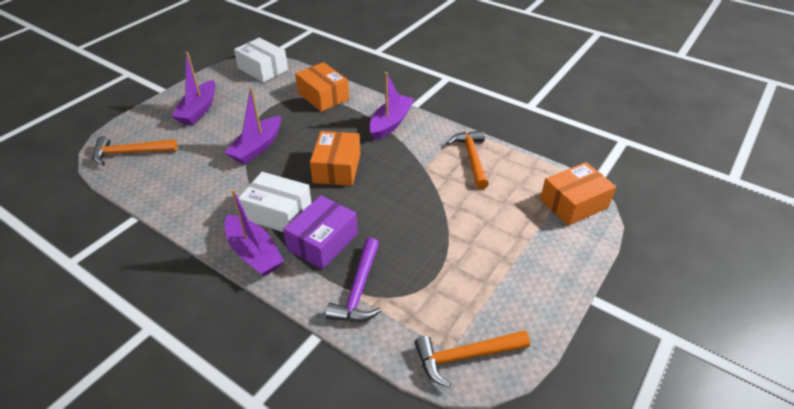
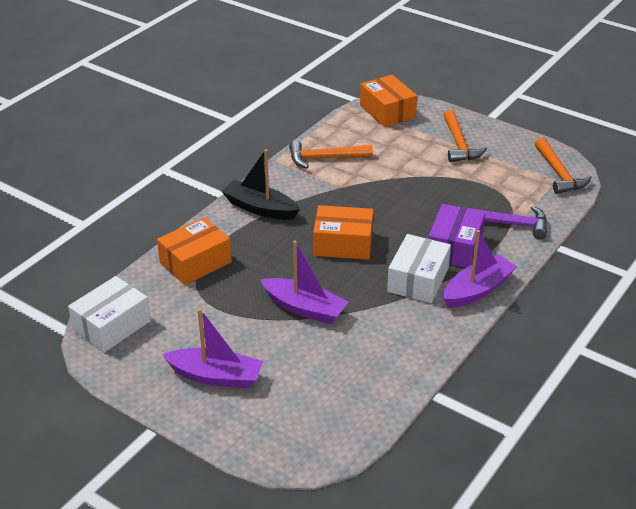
camera: 90 degrees left, 5 degrees down
orange hammer [93,136,177,165] -> orange hammer moved to [444,110,487,162]
purple box [283,195,358,269] -> purple box turned 75 degrees clockwise [428,204,485,268]
purple boat [369,72,414,140] -> black boat [221,149,300,220]

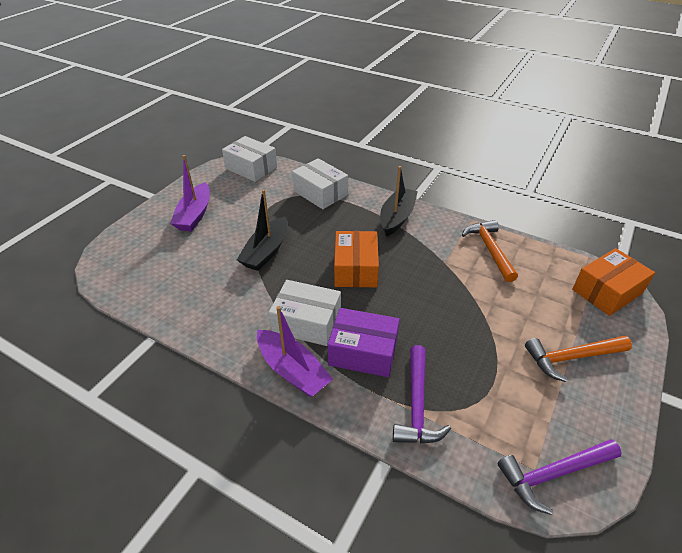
camera: 85 degrees right, 5 degrees up
orange box [157,217,232,285] -> white box [292,158,348,209]
purple boat [260,240,348,324] -> black boat [237,189,288,271]
orange hammer [535,138,591,194] -> purple hammer [497,439,622,515]

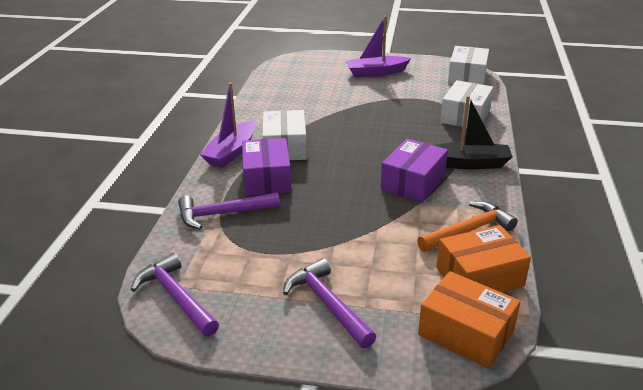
camera: 70 degrees right, 10 degrees down
black boat [237,189,288,271] -> none
orange box [334,231,379,287] -> orange box moved to [436,225,531,293]
orange hammer [525,336,632,382] -> purple hammer [283,258,377,348]
none -> purple box [381,138,448,202]

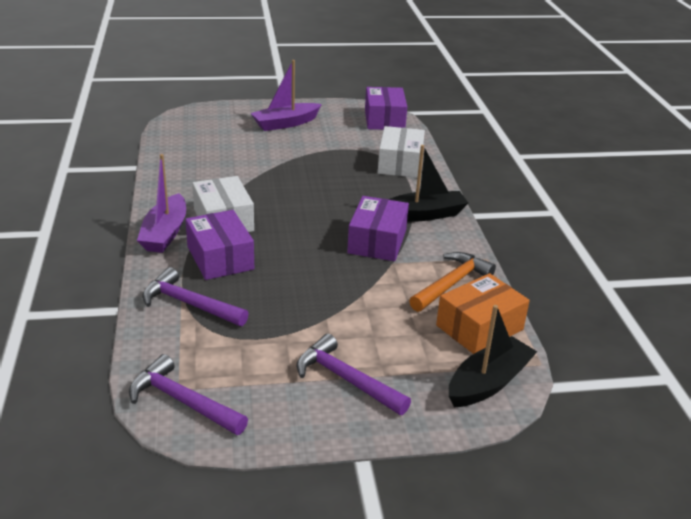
camera: 20 degrees left, 0 degrees up
purple hammer [178,192,280,229] -> purple hammer turned 60 degrees clockwise [142,267,249,326]
orange box [418,271,521,369] -> black boat [449,305,537,407]
white box [448,46,489,85] -> purple box [365,87,407,130]

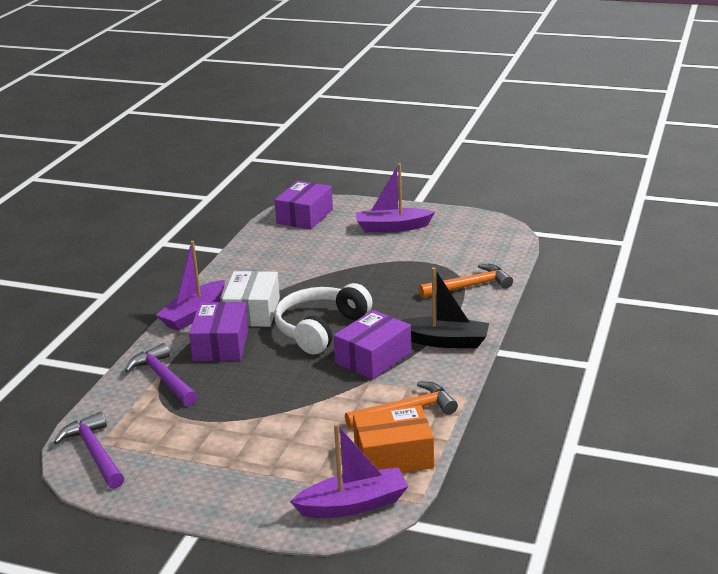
camera: 30 degrees right, 5 degrees down
purple hammer [297,334,411,415] -> none
purple box [365,87,407,130] -> purple box moved to [275,181,333,229]
white box [378,126,425,178] -> orange hammer [419,264,513,298]
black boat [449,305,537,407] -> purple boat [290,423,409,518]
none -> white headphones [274,283,373,354]

